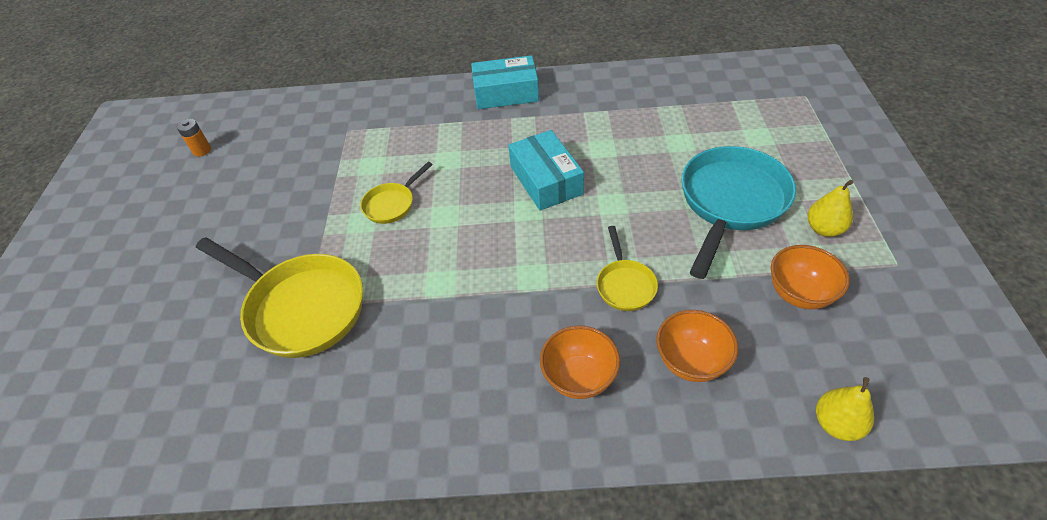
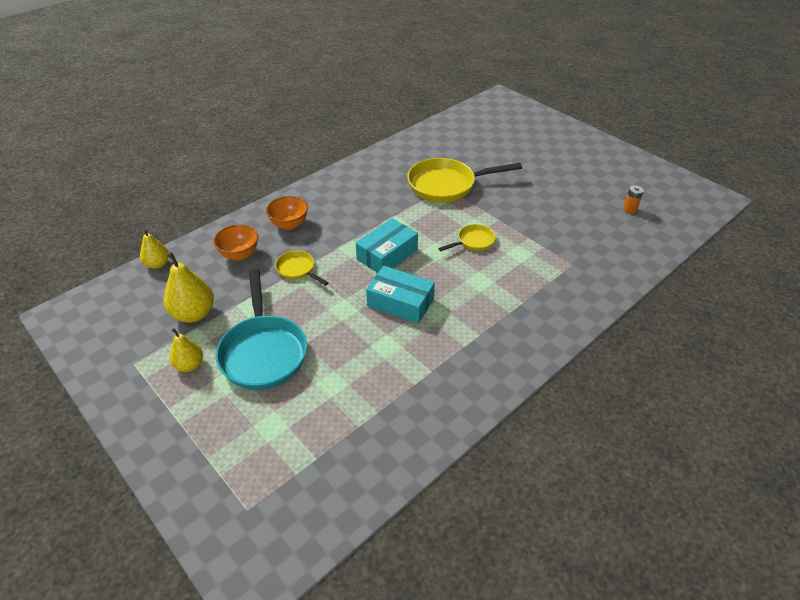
camera: 135 degrees right, 5 degrees down
yellow pan [360,162,433,224] -> yellow pan turned 60 degrees clockwise [438,224,496,251]
turquoise box [471,55,539,109] -> turquoise box moved to [356,218,418,273]
orange bowl [771,245,850,309] -> yellow pear [164,252,214,323]

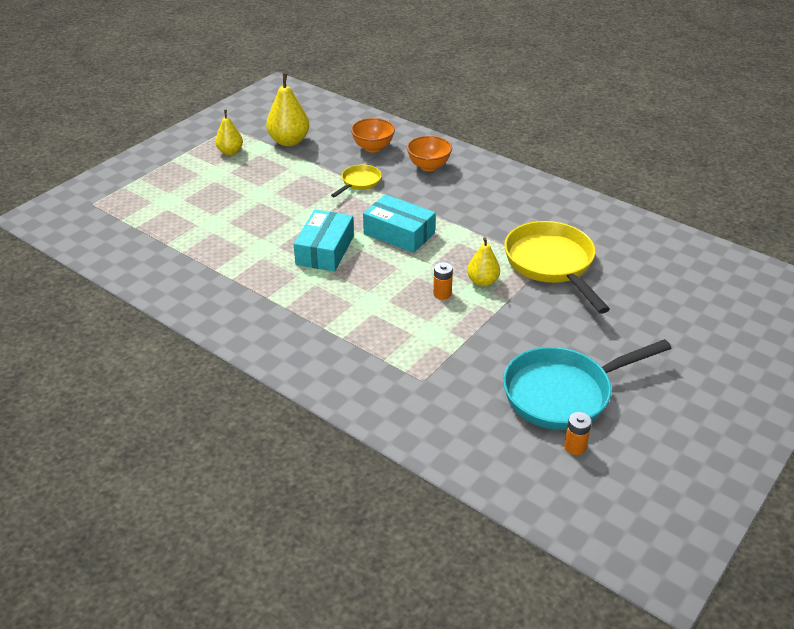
camera: 80 degrees right, 5 degrees down
yellow pear [140,229,169,269] -> yellow pear moved to [467,237,500,286]
turquoise pan [215,269,307,390] -> turquoise pan moved to [503,339,672,430]
yellow pan [438,224,496,251] -> orange battery [433,262,453,300]

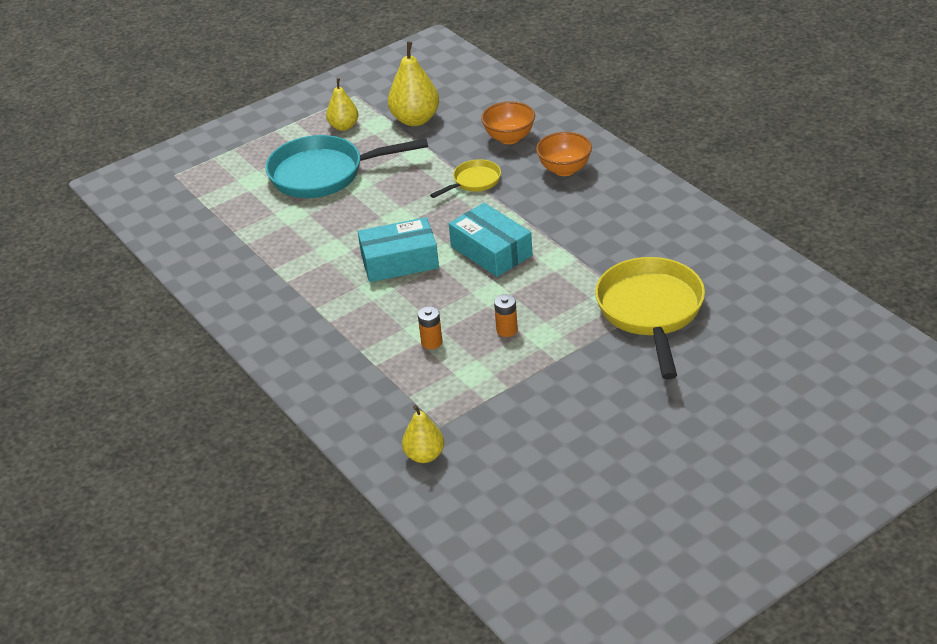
camera: 20 degrees right, 0 degrees up
turquoise box [294,210,354,272] -> turquoise box turned 45 degrees clockwise [358,217,439,282]
yellow pear [467,237,500,286] -> yellow pear moved to [402,405,444,463]
turquoise pan [503,339,672,430] -> turquoise pan moved to [266,135,428,198]
orange battery [564,412,592,455] -> orange battery moved to [418,306,443,349]

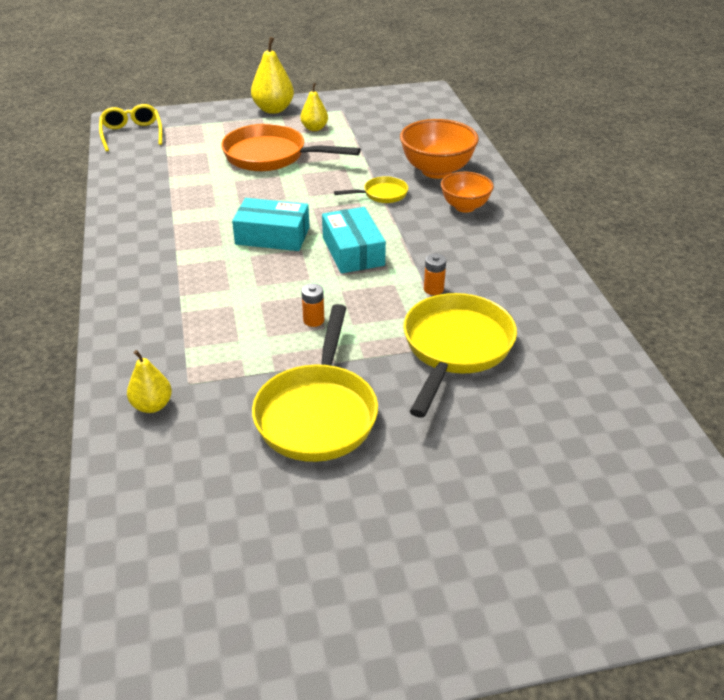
camera: 20 degrees right, 0 degrees up
turquoise pan [266,135,428,198] -> orange pan [221,124,361,171]
yellow pear [388,42,439,126] -> yellow pear moved to [251,37,294,114]
orange battery [418,306,443,349] -> orange battery moved to [424,254,446,295]
orange bowl [481,101,535,144] -> orange bowl [400,119,479,179], size x1.57
none -> yellow glasses [99,104,162,152]
none -> yellow pan [252,304,378,462]

